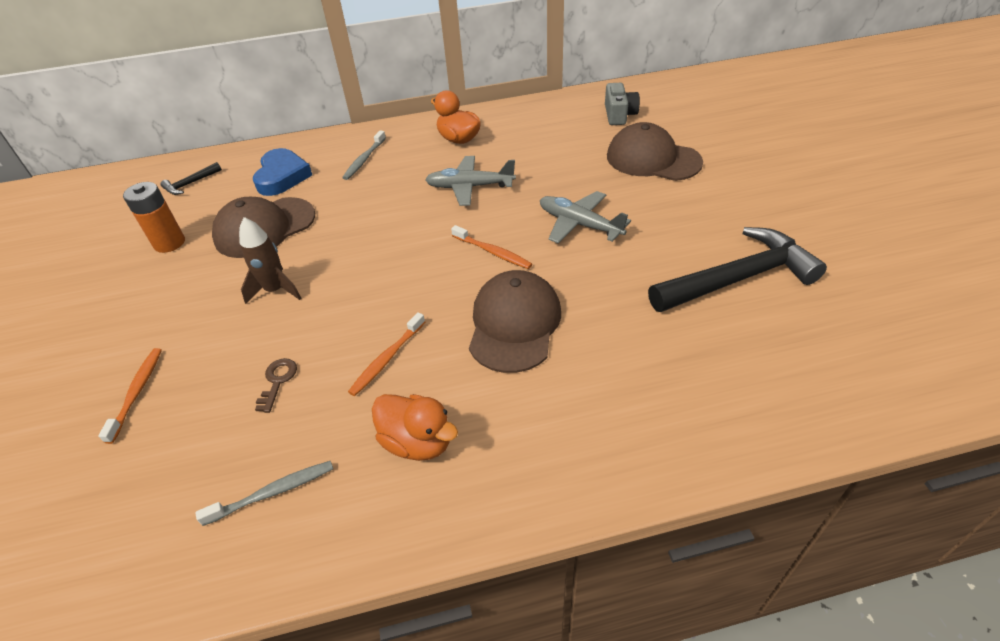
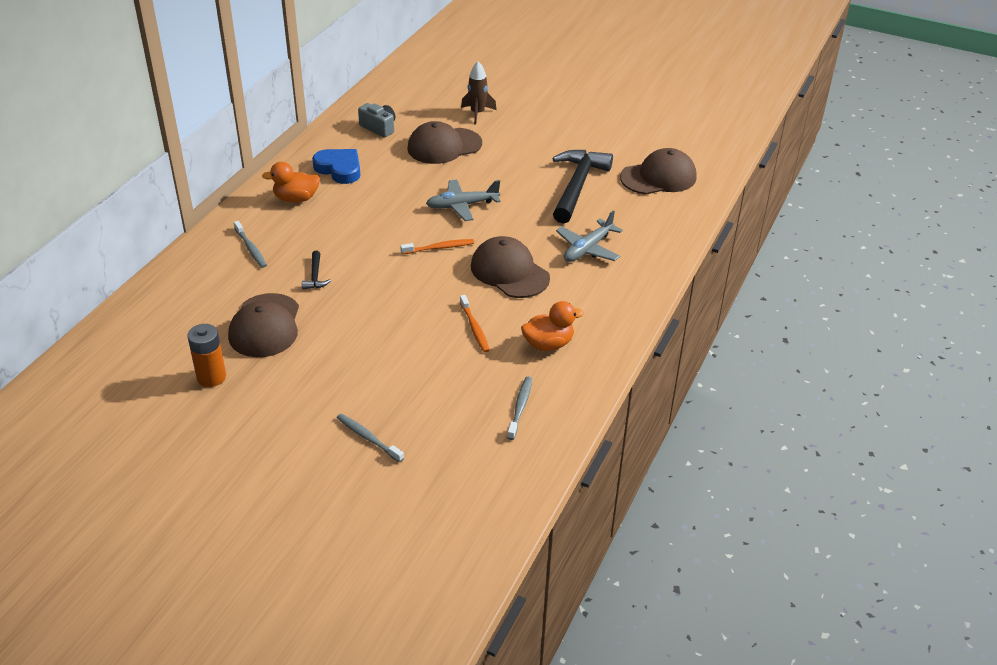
camera: 55 degrees left, 5 degrees down
orange toothbrush [98,348,162,444] -> grey toothbrush [337,414,404,463]
black hammer [160,162,222,195] -> black hammer moved to [302,251,331,289]
brown rocket [239,217,301,304] -> brown rocket moved to [461,61,497,124]
blue heart [253,148,312,196] -> blue heart moved to [312,149,360,184]
brown key [255,358,297,413] -> none
grey plane [425,156,516,206] -> grey plane moved to [556,210,623,262]
none -> brown cap [620,148,697,195]

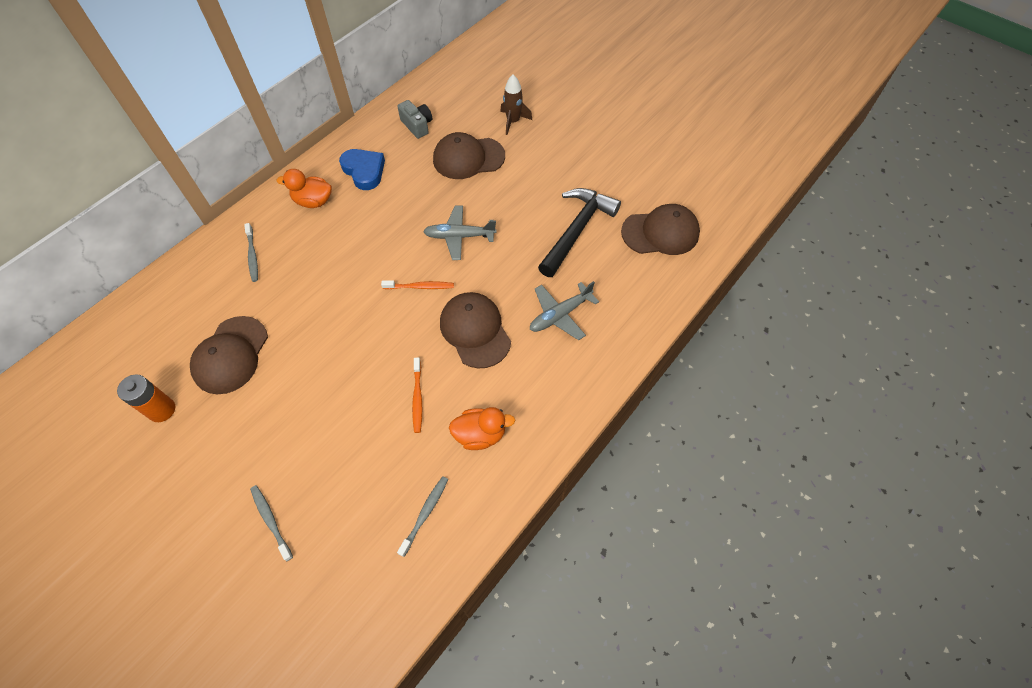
camera: 15 degrees right, 20 degrees up
black hammer [302,251,331,289] -> none

